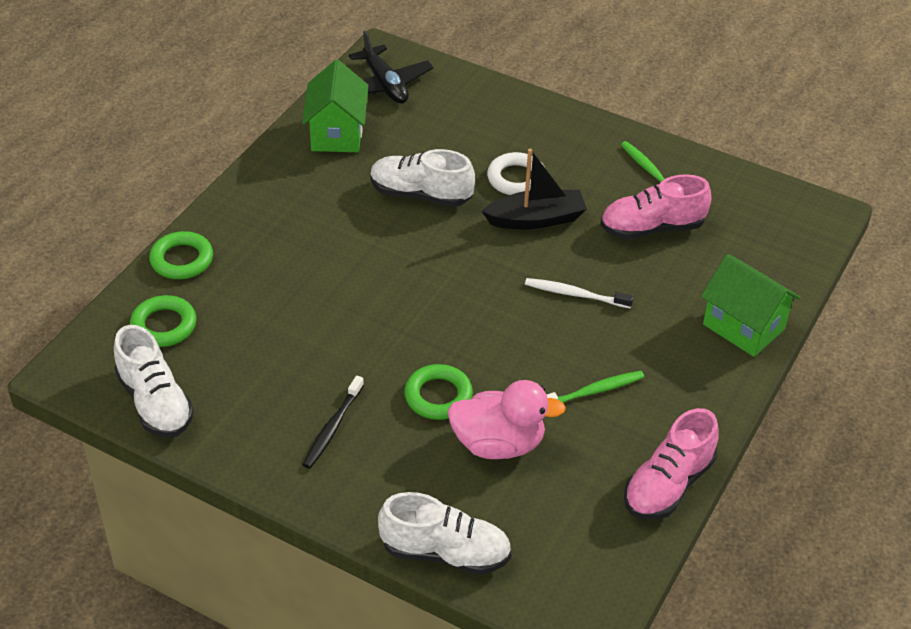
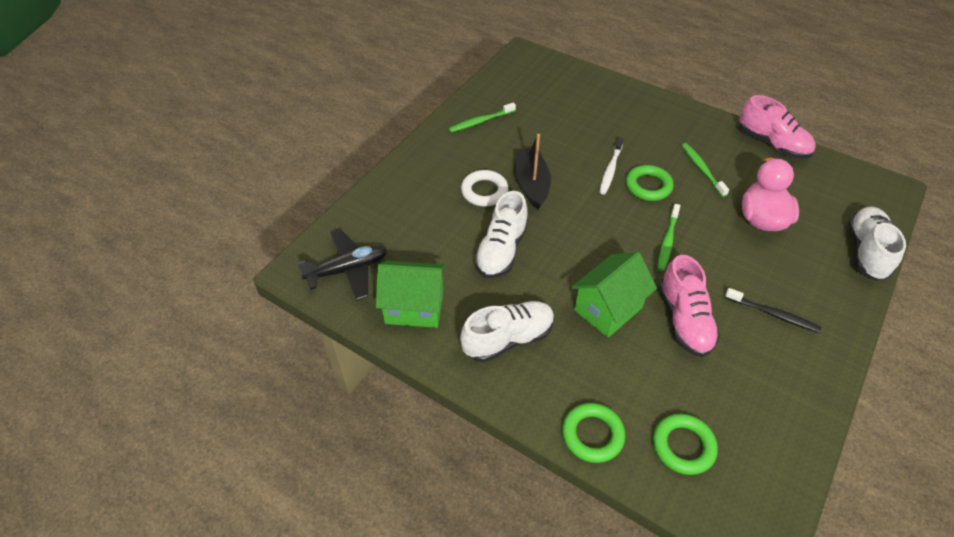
camera: 85 degrees left, 5 degrees up
white shoe [114,325,194,437] -> white shoe moved to [460,301,555,362]
green ring [404,364,473,420] -> green ring moved to [626,165,674,201]
pink shoe [600,174,711,239] -> pink shoe moved to [659,255,720,357]
green house [701,254,801,357] -> green house moved to [571,252,657,338]
none -> green toothbrush [657,204,680,271]

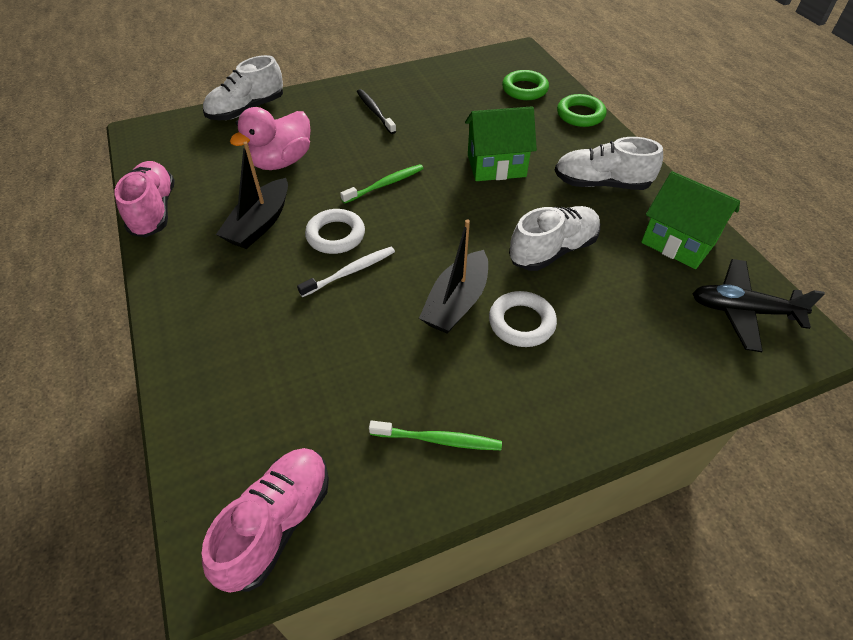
camera: 145 degrees left, 0 degrees up
green ring [626,165,674,201] -> white ring [305,209,365,254]
pink shoe [659,255,720,357] -> pink shoe moved to [202,448,329,593]
green toothbrush [682,143,729,197] -> black boat [216,142,288,249]

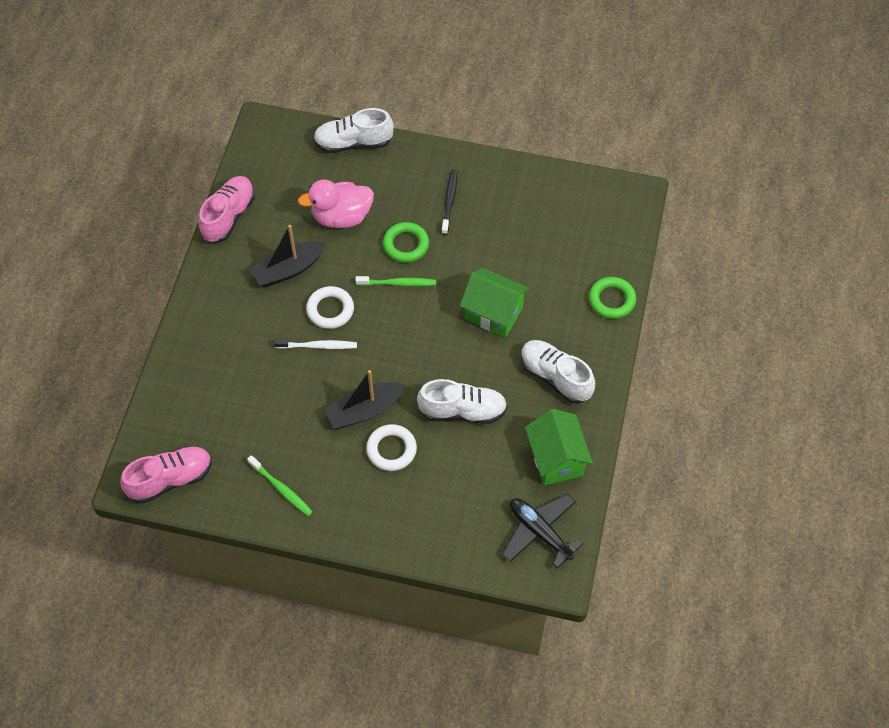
camera: 35 degrees right, 10 degrees up
green ring [502,70,549,100] -> green ring moved to [383,222,429,263]

